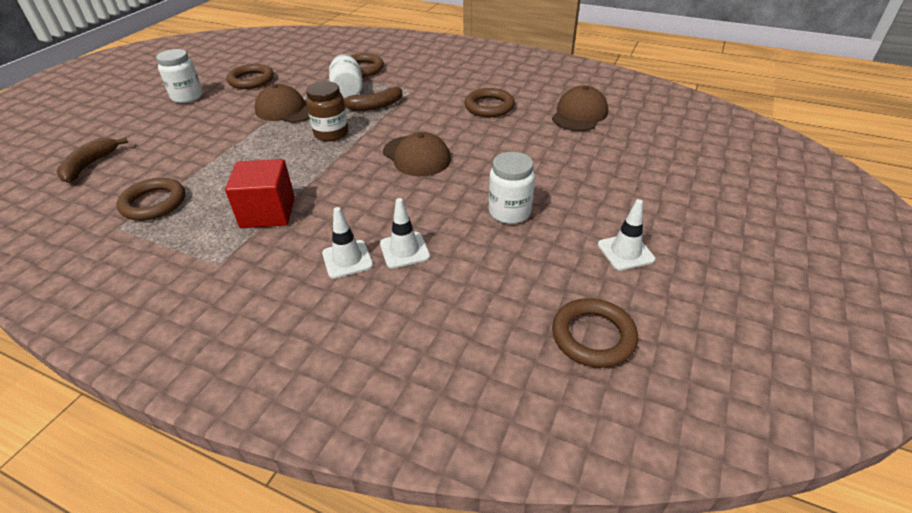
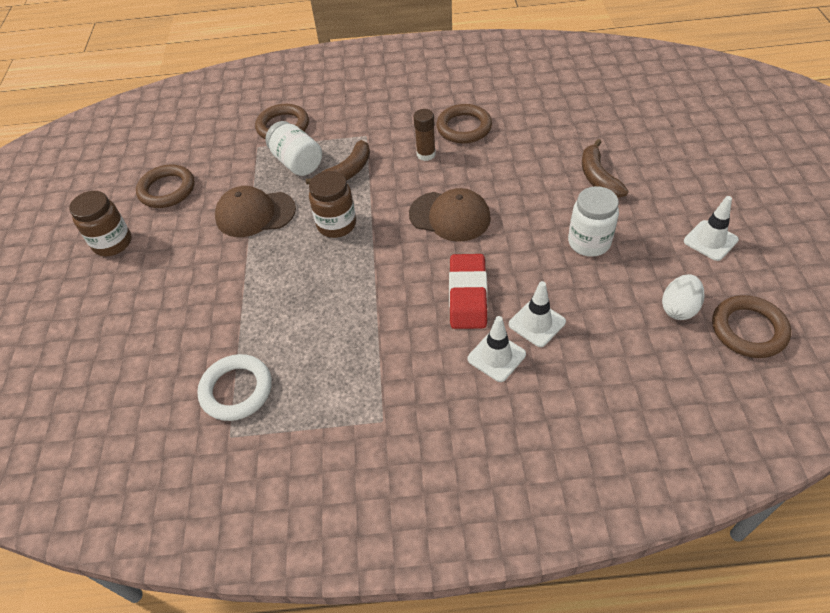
camera: 25 degrees left, 10 degrees up
brown banana [56,137,128,183] -> brown banana moved to [582,139,629,198]
brown ring [117,178,185,221] -> white ring [197,354,272,421]
white jar [156,49,203,103] -> brown jar [69,191,131,256]
red cube [225,159,295,228] -> none
brown cap [552,86,608,131] -> none
none -> brown glue stick [413,109,436,161]
none -> red eraser [449,254,487,329]
none -> white egg [662,274,705,320]

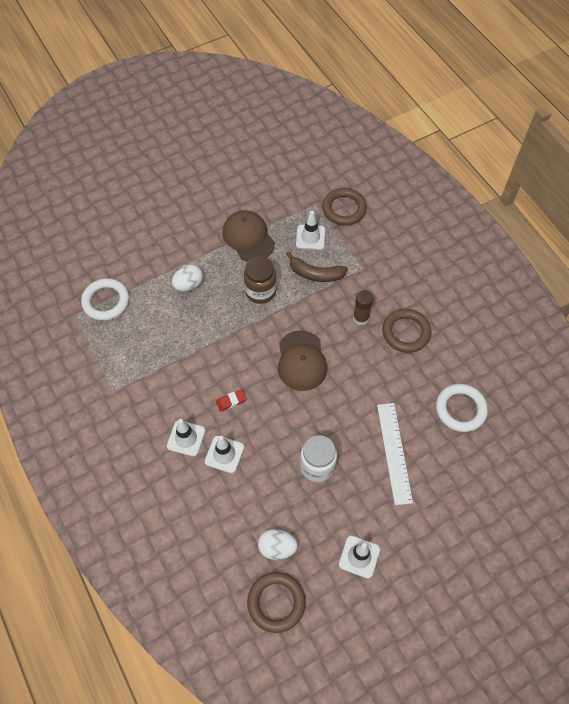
camera: 60 degrees right, 10 degrees up
brown jar [69,191,131,256] -> none
brown ring [136,165,195,208] -> none
white jar [266,121,322,176] -> white traffic cone [296,211,325,250]
red eraser [449,254,487,329] -> red eraser [216,389,247,412], size x0.47
brown banana [582,139,629,198] -> white ruler [377,403,413,505]
none -> white egg [172,264,203,292]
none -> white ring [436,384,488,432]

